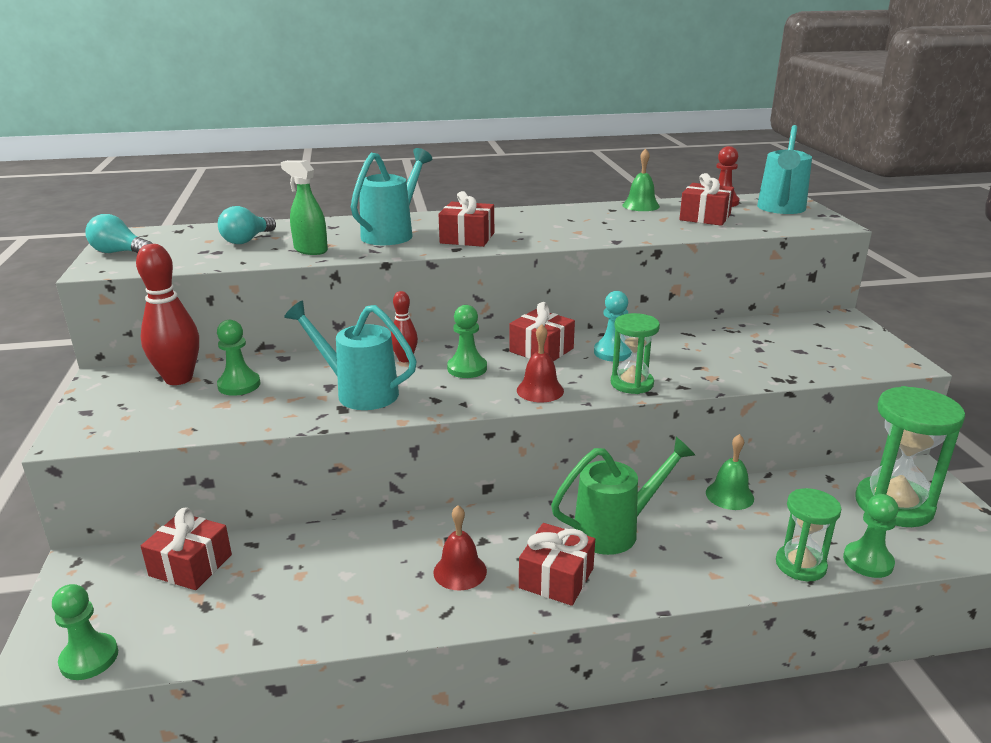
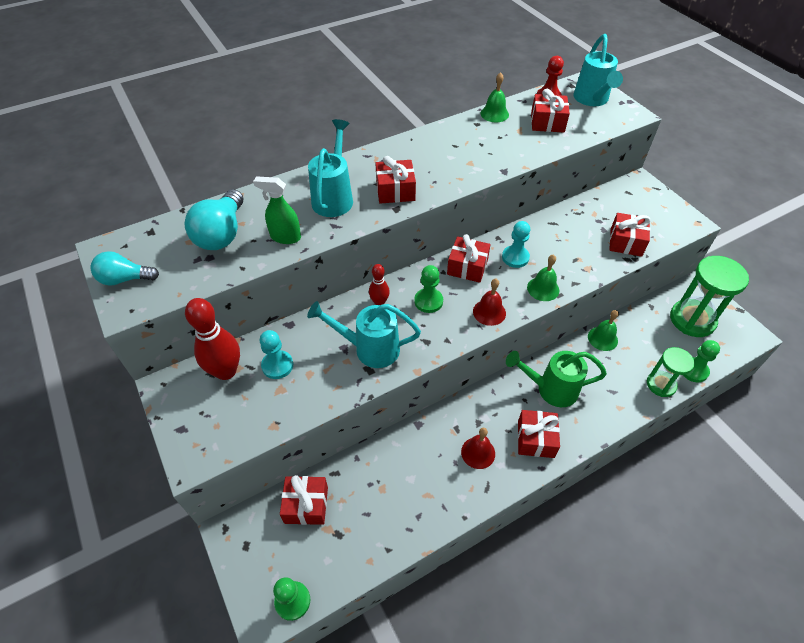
camera: 20 degrees left, 25 degrees up
green pawn [217,320,261,396] -> turquoise pawn [260,330,293,379]
turquoise light bulb [218,206,276,244] -> turquoise light bulb [184,189,243,250], size x1.54
green watering can [551,437,695,555] -> green watering can turned 135 degrees counterclockwise [506,351,607,407]
green hourglass [611,313,660,394] -> green bell [527,255,559,301]
none -> red gift [609,213,651,257]

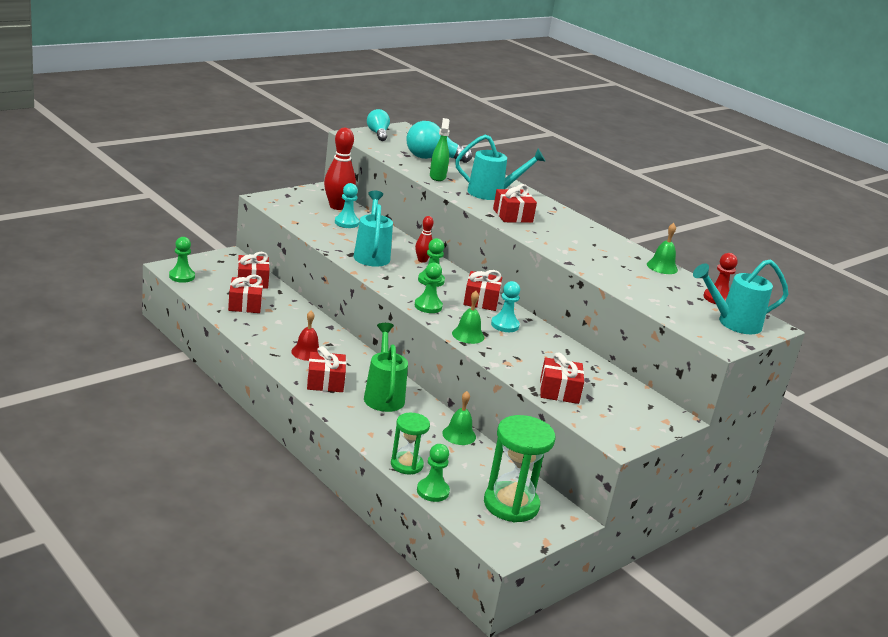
camera: 75 degrees right, 25 degrees down
red bell [473,279,506,326] -> green pawn [415,263,443,313]
red gift [531,89,570,133] -> red gift moved to [228,274,263,313]

